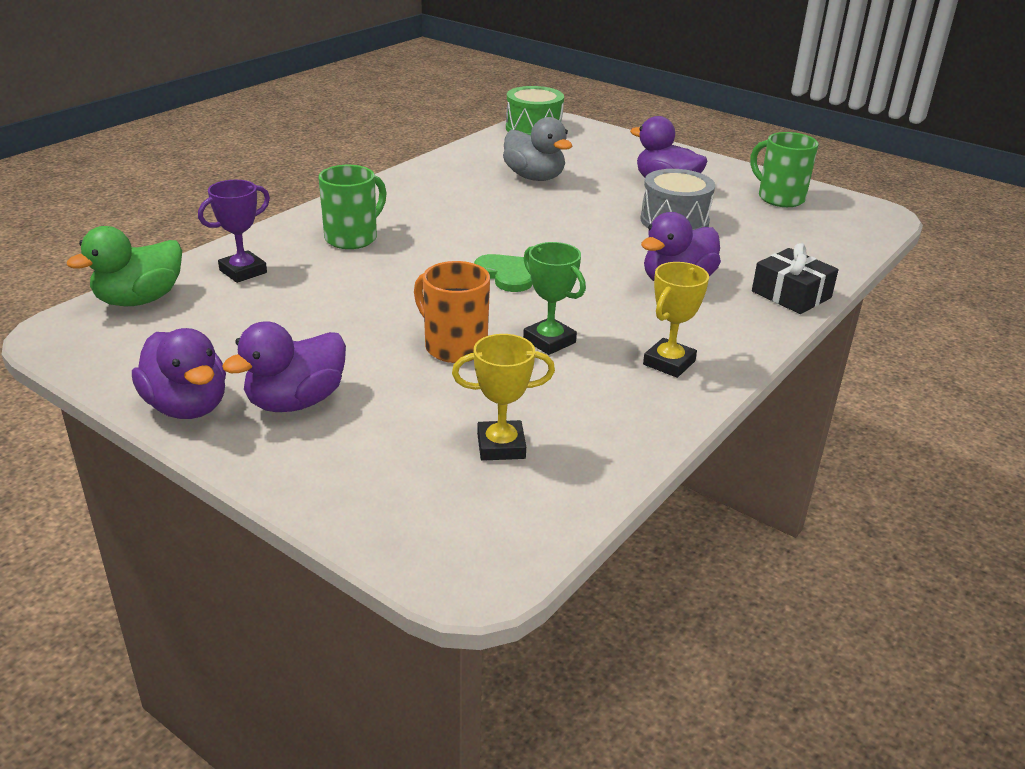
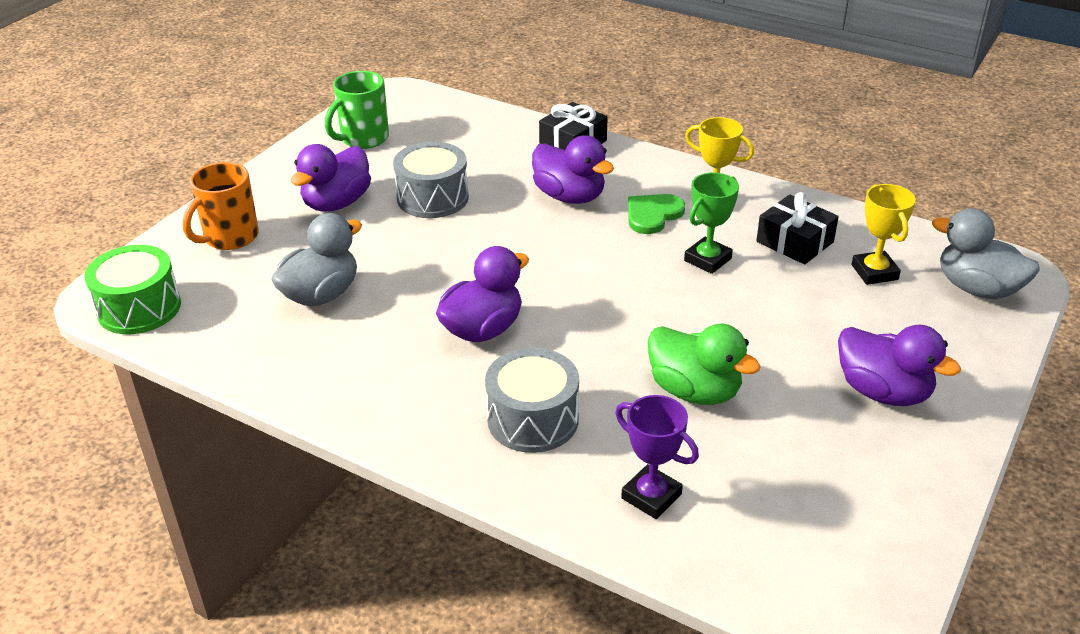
camera: 95 degrees left, 5 degrees up
green duck [66,226,182,306] -> green duck moved to [648,323,761,405]
purple duck [132,328,226,419] -> purple duck moved to [436,246,529,342]
green mug [318,165,387,249] -> grey drum [485,348,579,453]
orange mug [414,261,490,363] -> orange mug moved to [183,162,259,250]
green heart [474,254,533,292] -> green heart moved to [628,194,685,234]
none -> black gift [756,192,839,264]
none -> grey duck [932,208,1040,299]

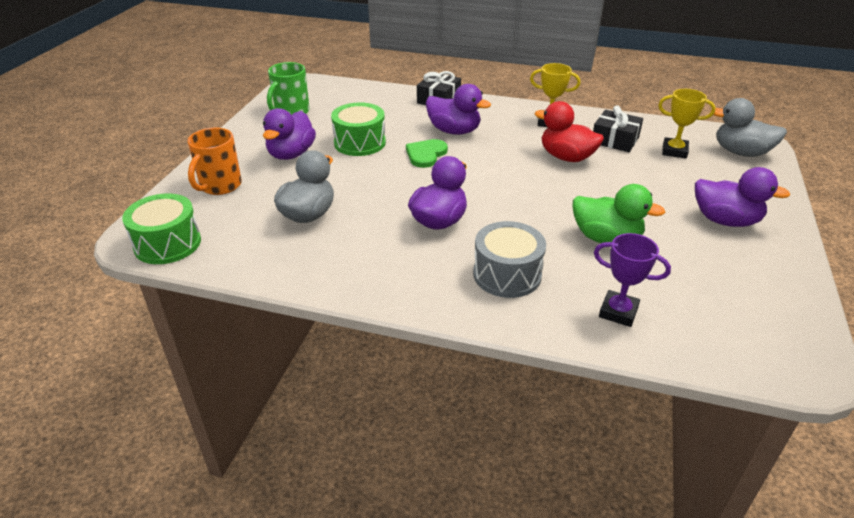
camera: 15 degrees left, 0 degrees up
grey drum [393,142,469,218] -> green drum [331,102,386,156]
green heart [628,194,685,234] -> green heart moved to [406,139,448,168]
green trophy [684,172,739,274] -> red duck [535,101,604,162]
yellow trophy [852,184,916,285] -> yellow trophy turned 45 degrees counterclockwise [658,89,715,159]

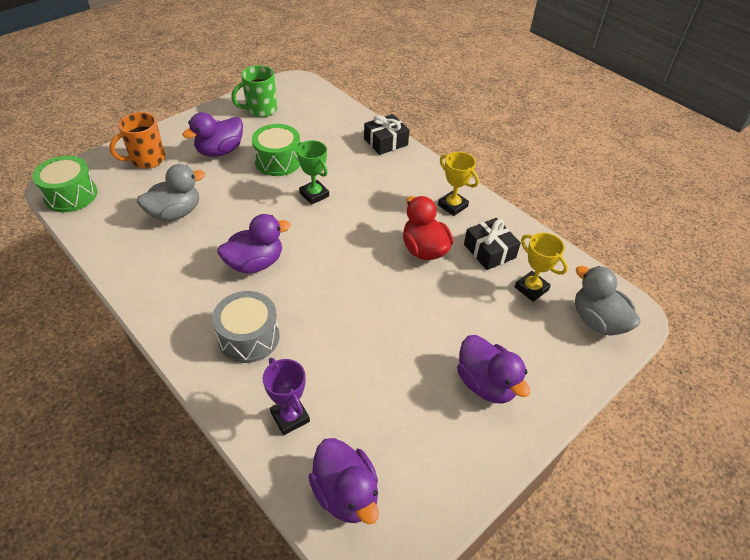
camera: 30 degrees right, 10 degrees up
green heart [406,139,448,168] -> green trophy [297,140,329,205]
purple duck [426,84,491,135] -> purple duck moved to [308,438,379,524]
green duck [573,184,665,243] -> none

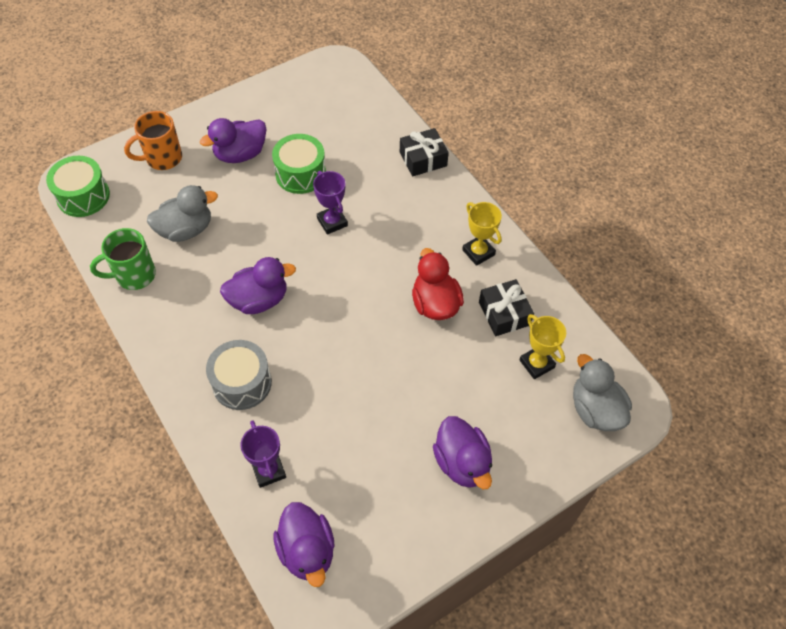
camera: 10 degrees right, 10 degrees up
green mug [231,65,277,117] -> green mug moved to [90,228,156,290]
green trophy [297,140,329,205] -> purple trophy [313,171,348,235]

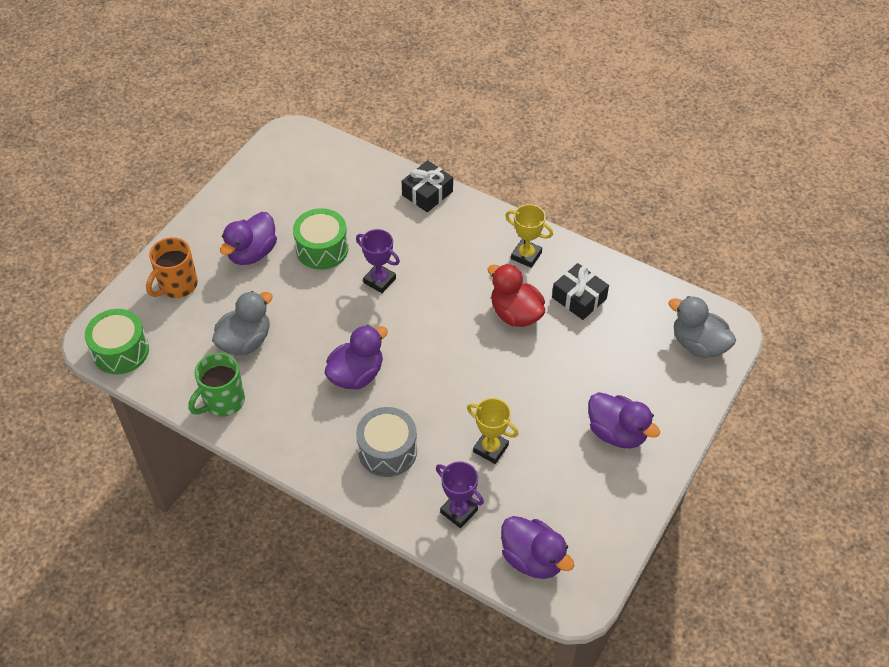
camera: 25 degrees left, 5 degrees down
yellow trophy [519,314,566,379] -> yellow trophy moved to [467,398,519,464]

